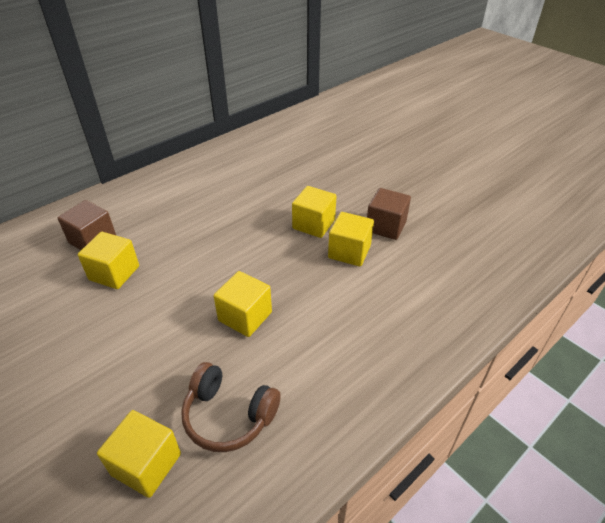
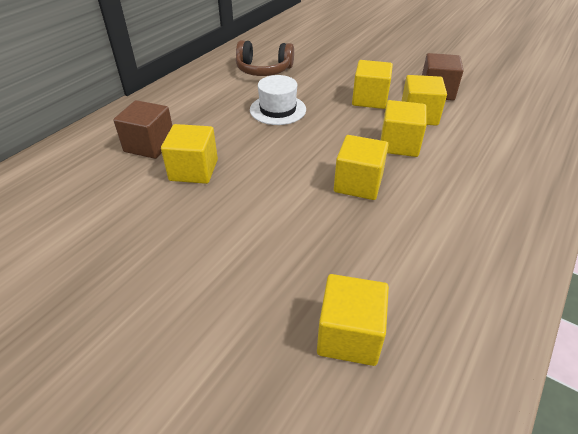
camera: 15 degrees left, 0 degrees up
brown headphones [181,362,281,452] -> brown headphones moved to [236,40,294,76]
none -> white hat [250,75,306,125]
none -> yellow cube [381,100,427,157]

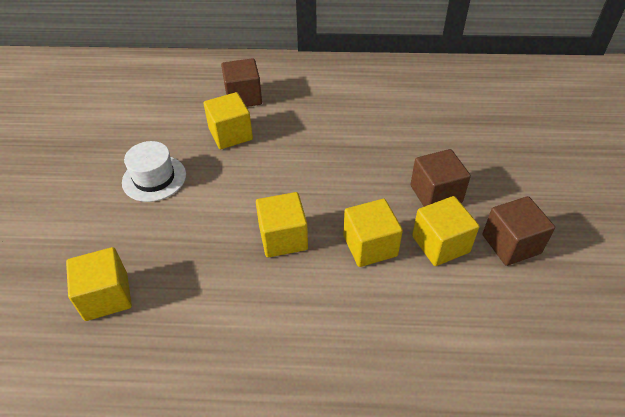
camera: 60 degrees right, 5 degrees up
brown headphones [236,40,294,76] -> none
white hat [250,75,306,125] -> white hat moved to [122,141,186,202]
yellow cube [352,60,393,109] -> brown cube [410,149,471,207]

